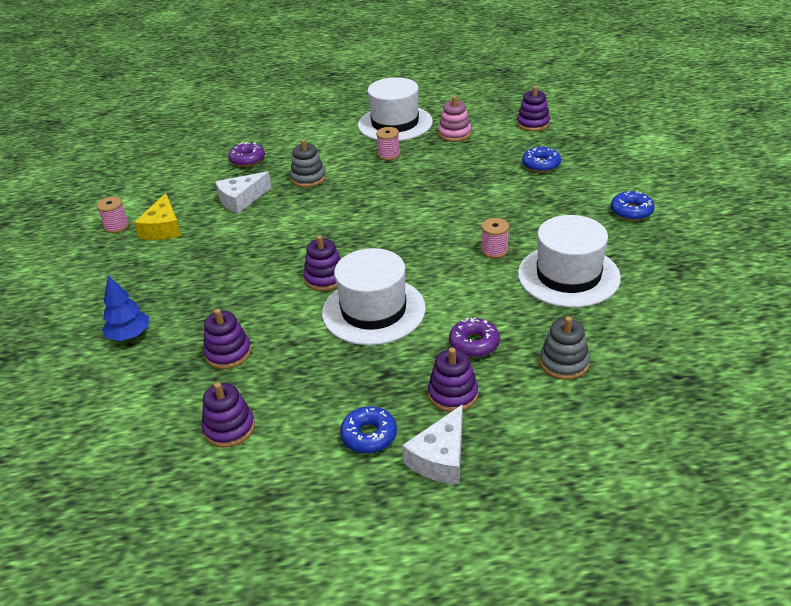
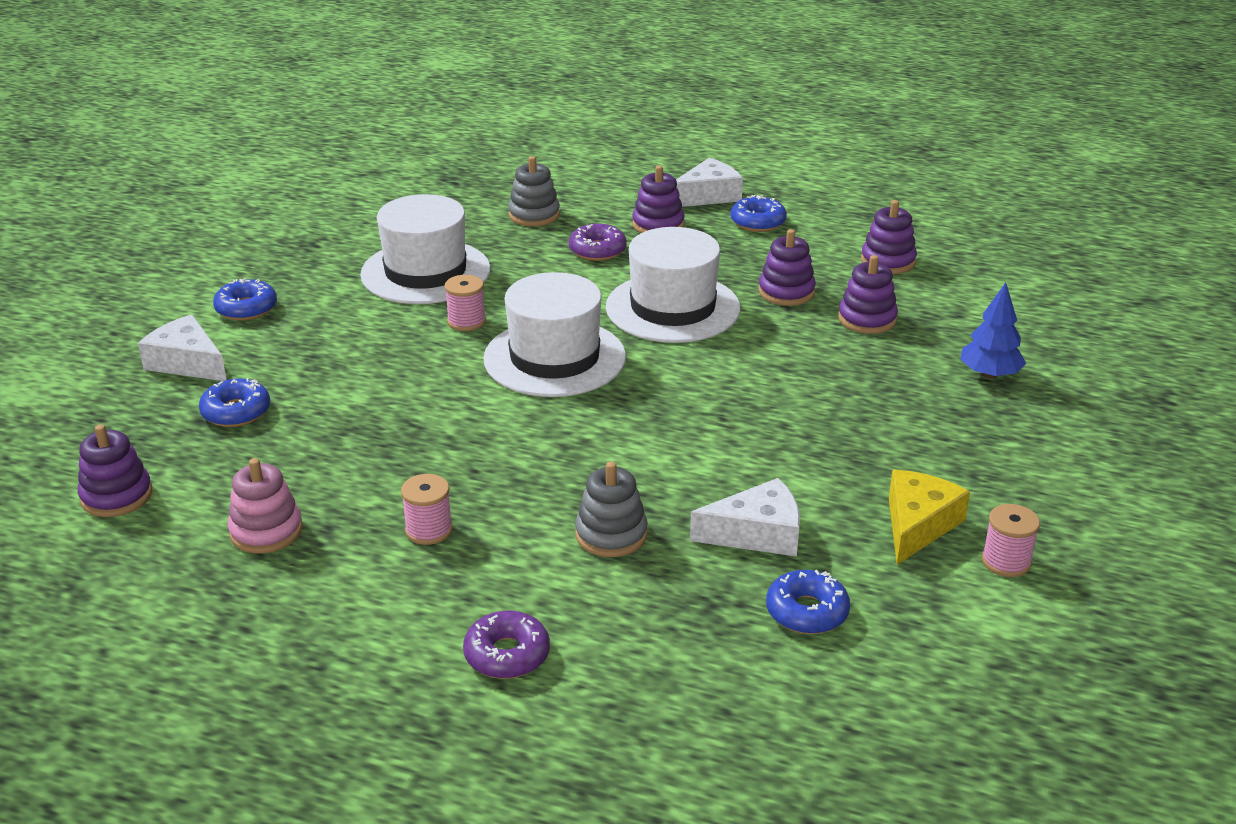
camera: 155 degrees left, 5 degrees down
purple donut [228,142,265,167] -> purple donut moved to [463,611,550,679]
purple stacking toy [303,235,341,291] -> purple stacking toy moved to [759,229,816,306]
white hat [358,77,433,141] -> white hat moved to [483,272,626,397]
none -> white cheese [138,314,226,381]
none -> blue donut [766,570,850,634]

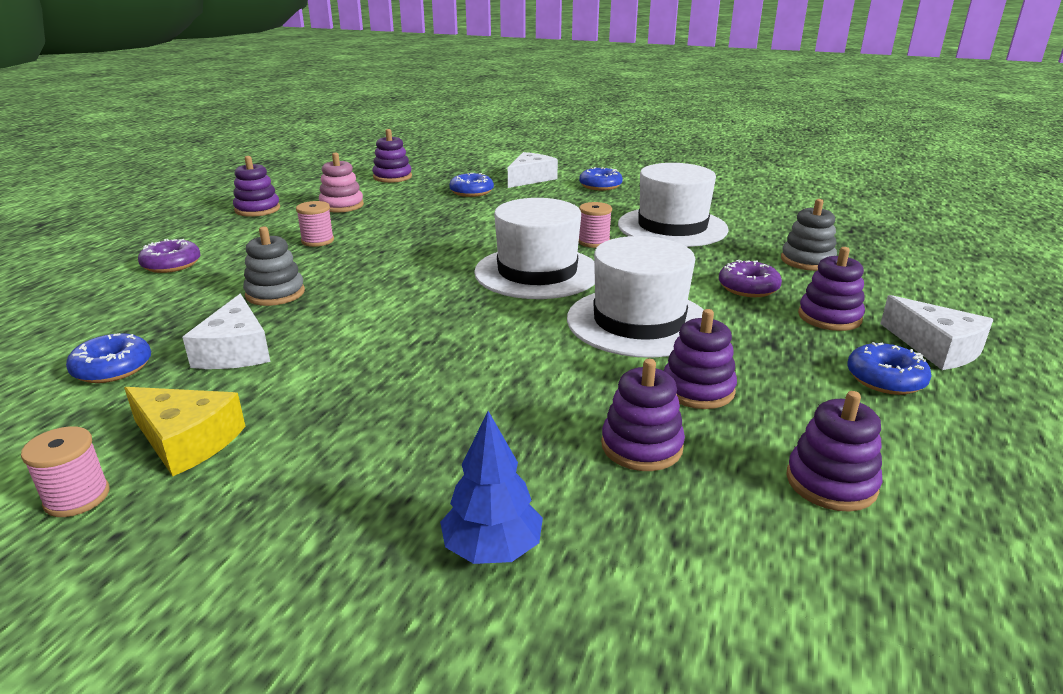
camera: 90 degrees right, 5 degrees down
none -> purple stacking toy [233,156,280,217]

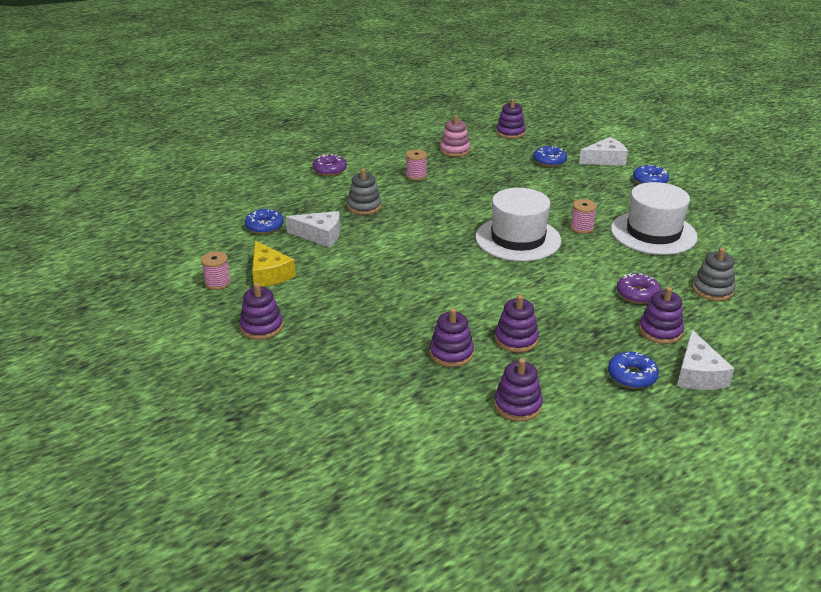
camera: 35 degrees right, 5 degrees up
white cheese [182,294,270,369] -> white cheese turned 105 degrees counterclockwise [286,211,340,247]
purple stacking toy [233,156,280,217] -> purple stacking toy moved to [240,283,283,340]
blue tree [440,411,543,564] -> none
white hat [567,236,704,358] -> none

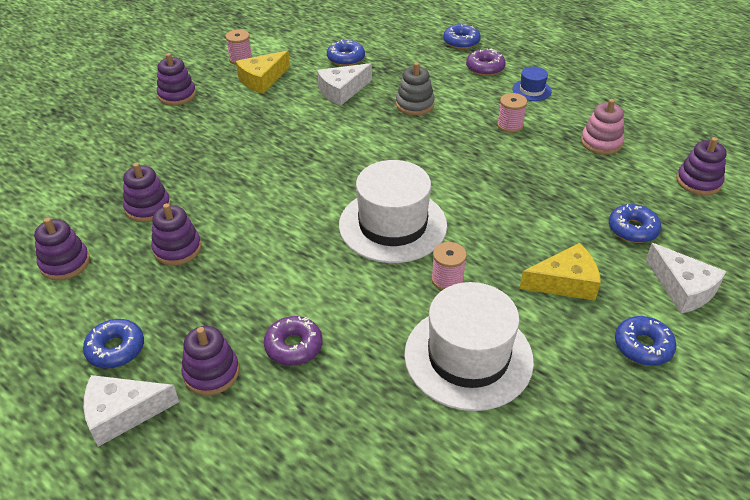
camera: 75 degrees right, 10 degrees up
white cheese [286,211,340,247] -> white cheese turned 60 degrees clockwise [317,63,372,106]
grey stacking toy [692,248,735,301] -> none
none -> blue donut [443,24,481,49]
none -> blue hat [512,66,552,101]
none -> yellow cheese [520,243,601,301]

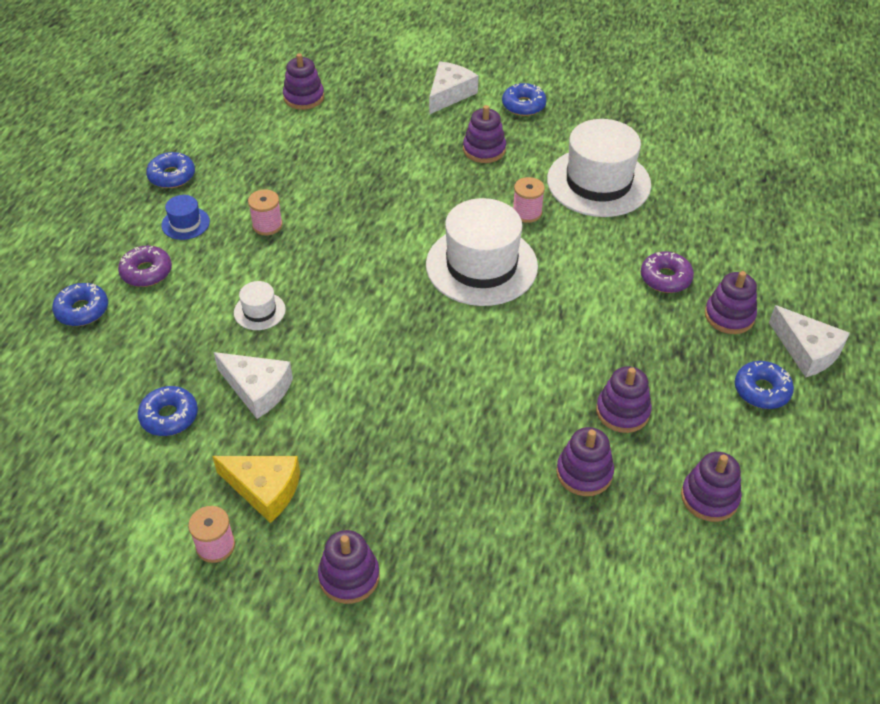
camera: 115 degrees left, 5 degrees up
grey stacking toy [396,62,435,115] -> white hat [234,281,286,330]
yellow cheese [520,243,601,301] -> purple stacking toy [463,105,506,163]
pink stacking toy [581,99,624,155] -> none
blue donut [609,204,661,243] -> blue donut moved to [146,152,195,188]

